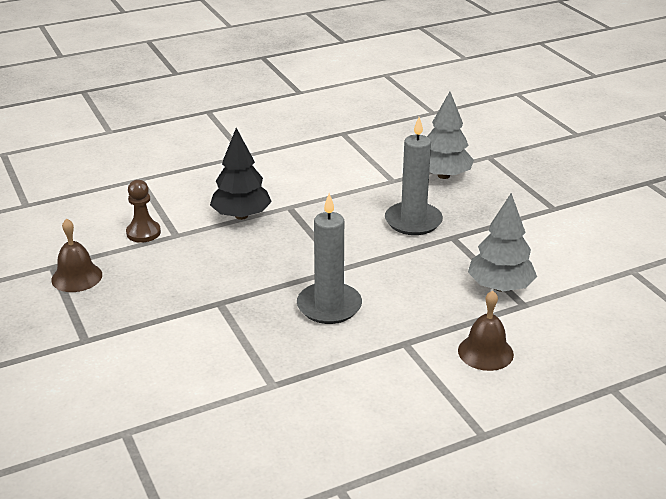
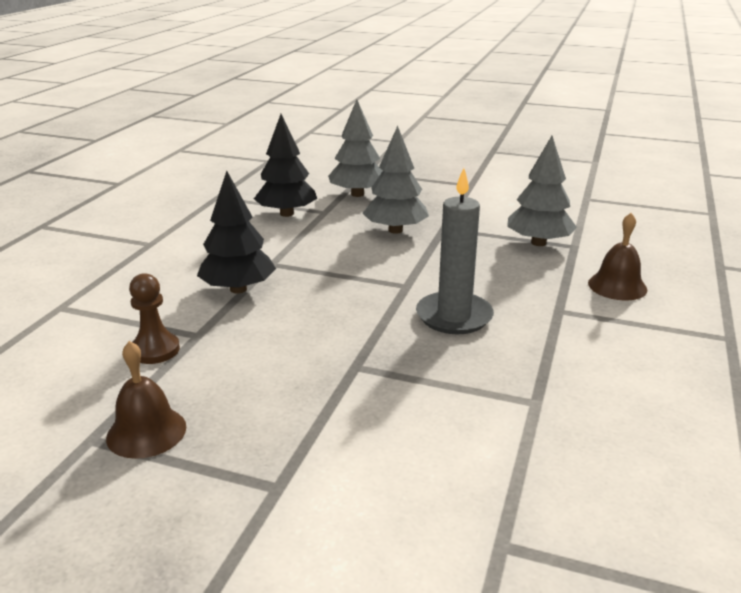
camera: 45 degrees left, 5 degrees down
grey candle [385,117,443,235] -> grey tree [362,126,429,234]
none -> black tree [254,114,317,217]

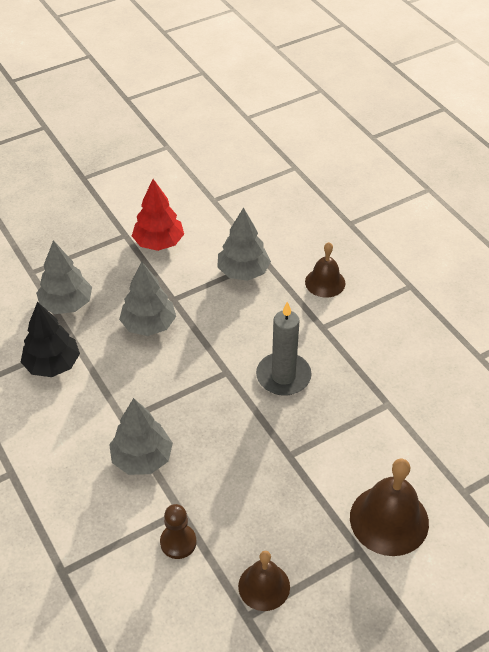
camera: 50 degrees left, 20 degrees up
black tree [197,171,276,294] -> grey tree [109,398,173,475]
none -> red tree [132,179,184,251]
none -> brown bell [350,459,429,556]

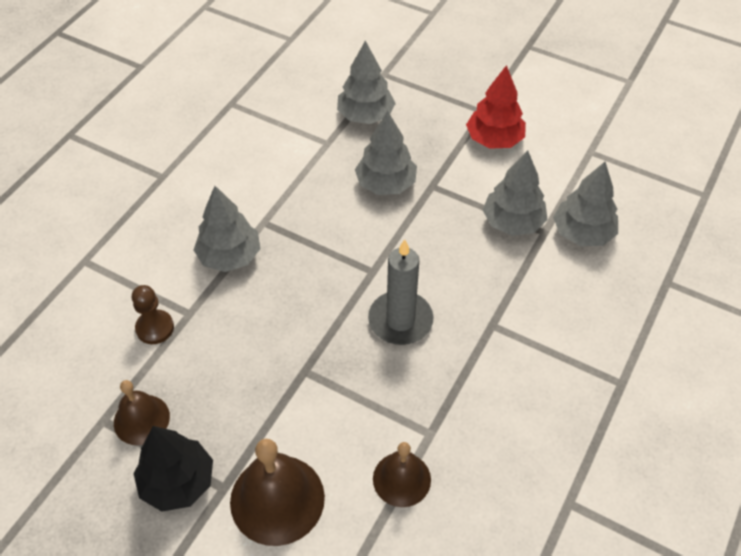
camera: 60 degrees right, 5 degrees up
black tree [21,302,80,377] -> black tree moved to [133,426,213,512]
brown bell [305,242,345,298] -> brown bell moved to [373,442,431,507]
none -> grey tree [553,162,618,246]

